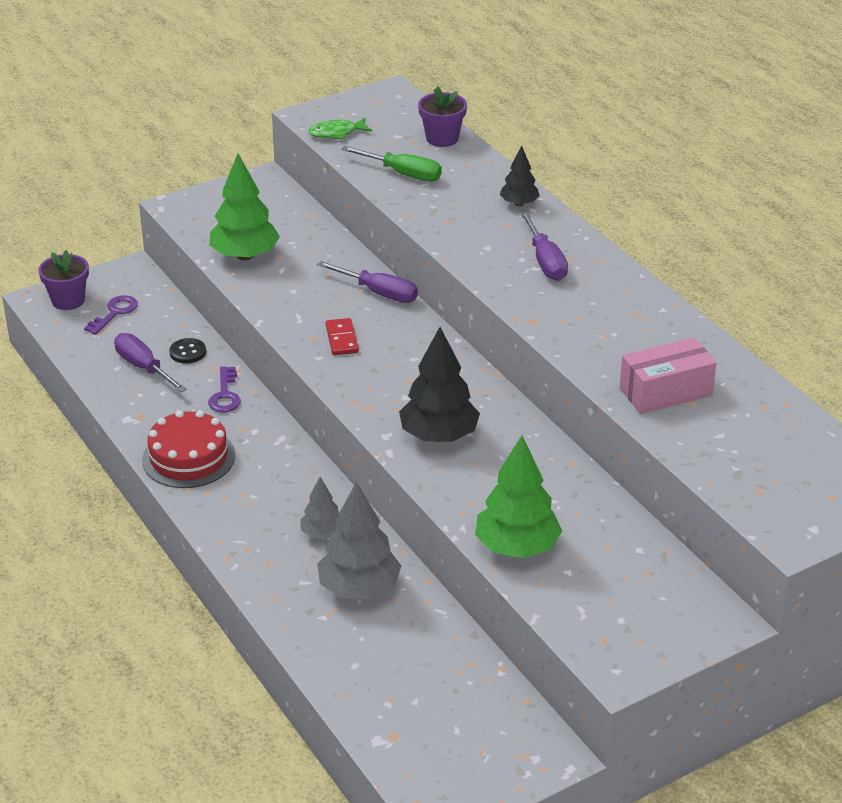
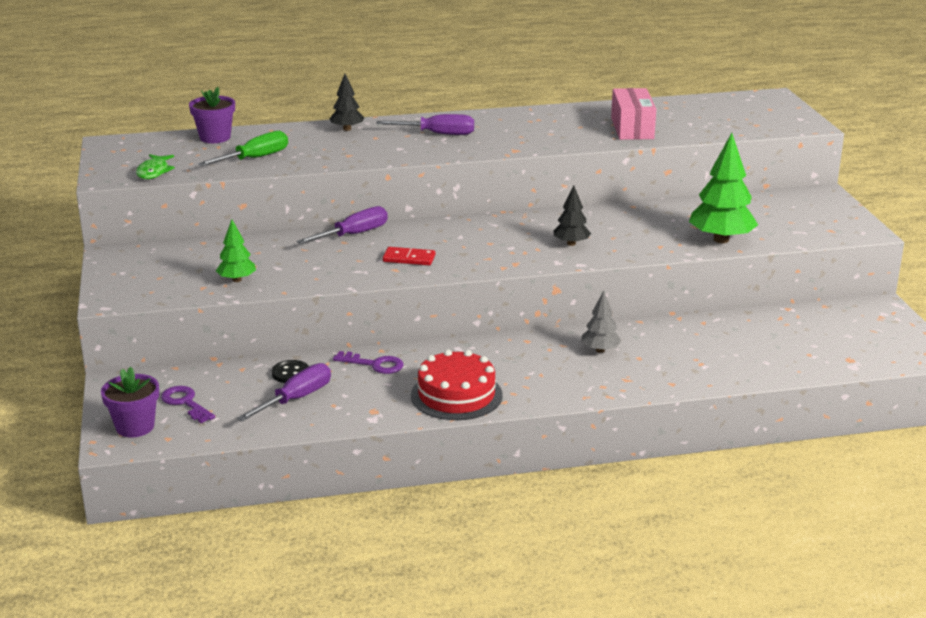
camera: 70 degrees left, 10 degrees down
purple screwdriver [114,333,187,392] -> purple screwdriver turned 150 degrees clockwise [237,363,331,421]
green tree [209,153,280,261] -> green tree [216,219,256,282], size x0.55
grey tree [317,482,401,599] -> none
black tree [399,327,480,442] -> black tree [554,186,591,246], size x0.55

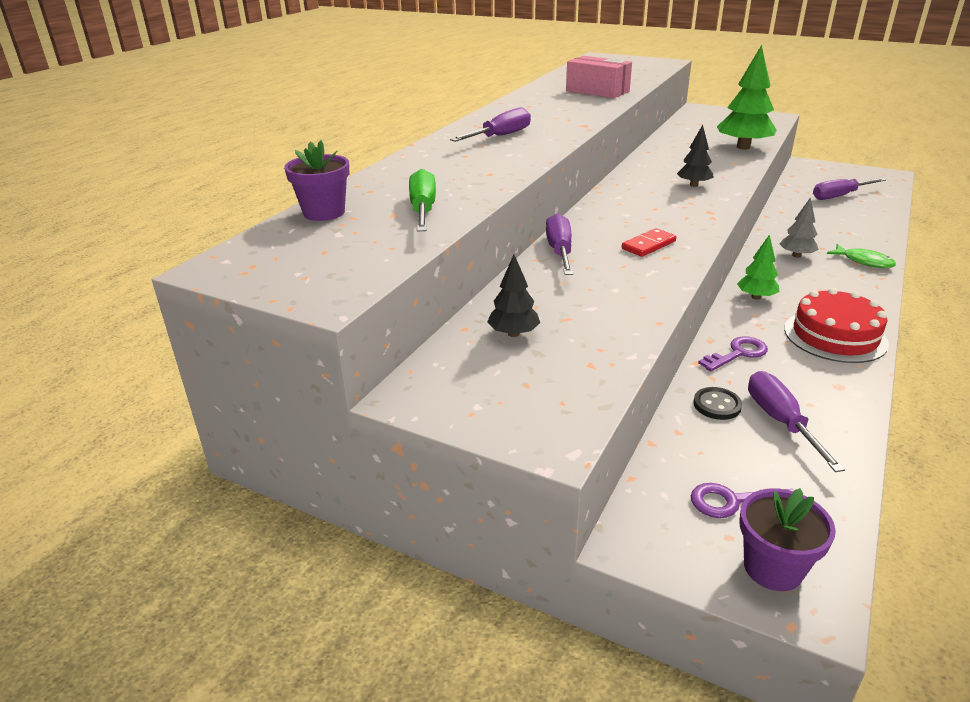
camera: 50 degrees left, 5 degrees up
green fish [136,154,175,179] -> green fish moved to [827,244,896,268]
green tree [216,219,256,282] -> green tree moved to [737,235,779,300]
black tree [329,74,364,131] -> black tree moved to [487,255,540,337]
none -> purple screwdriver [813,178,886,200]

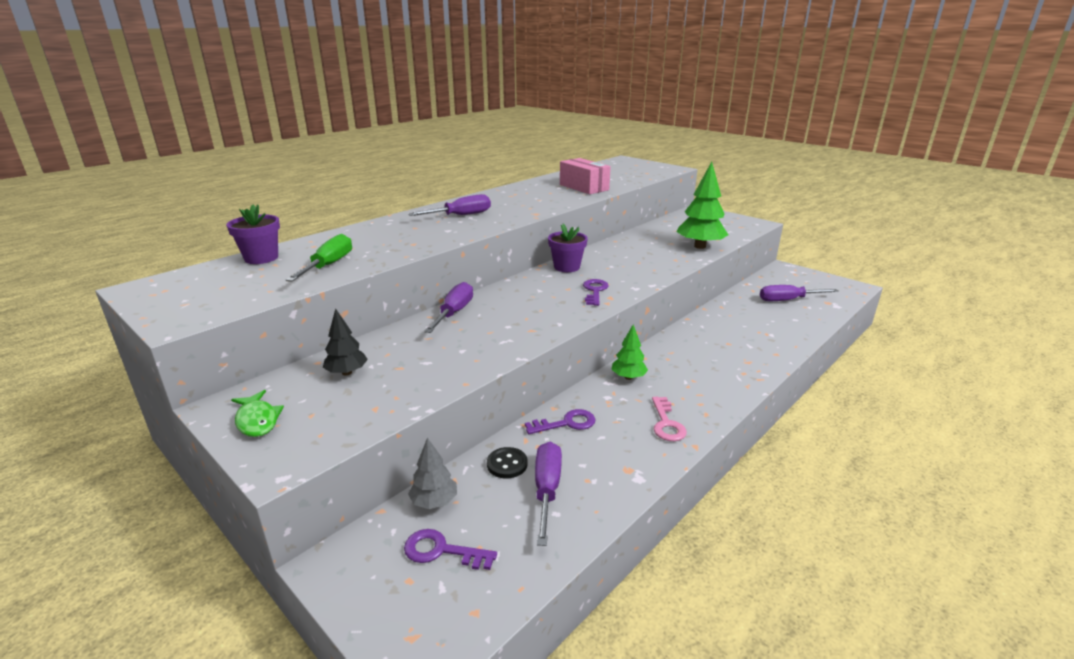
camera: 15 degrees right, 5 degrees down
red domino [622,228,676,257] -> none
black tree [677,125,714,187] -> none
purple flower pot [739,488,836,591] -> purple flower pot moved to [548,224,588,272]
grey tree [780,197,819,258] -> grey tree moved to [408,438,457,509]
red cake [784,288,889,363] -> pink key [652,397,687,441]
green fish [827,244,896,268] -> green fish moved to [231,390,284,437]
none -> purple key [583,279,609,306]

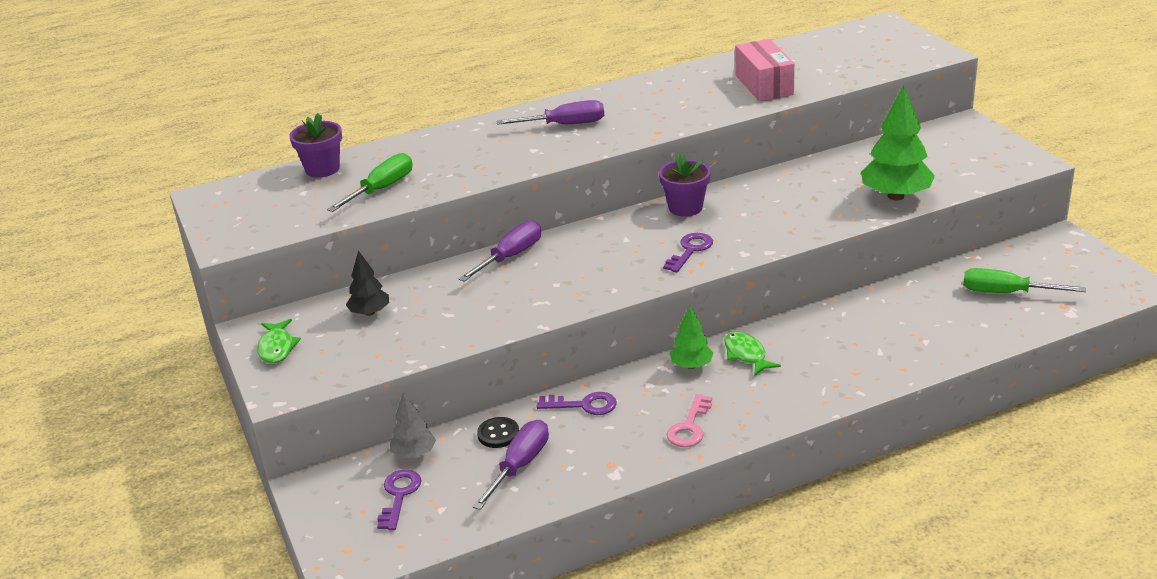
camera: 25 degrees right, 5 degrees up
purple key [404,529,497,570] -> purple key turned 60 degrees clockwise [377,469,421,530]
purple screwdriver [760,285,839,301] -> green screwdriver [963,268,1086,293]
none -> green fish [724,332,781,376]

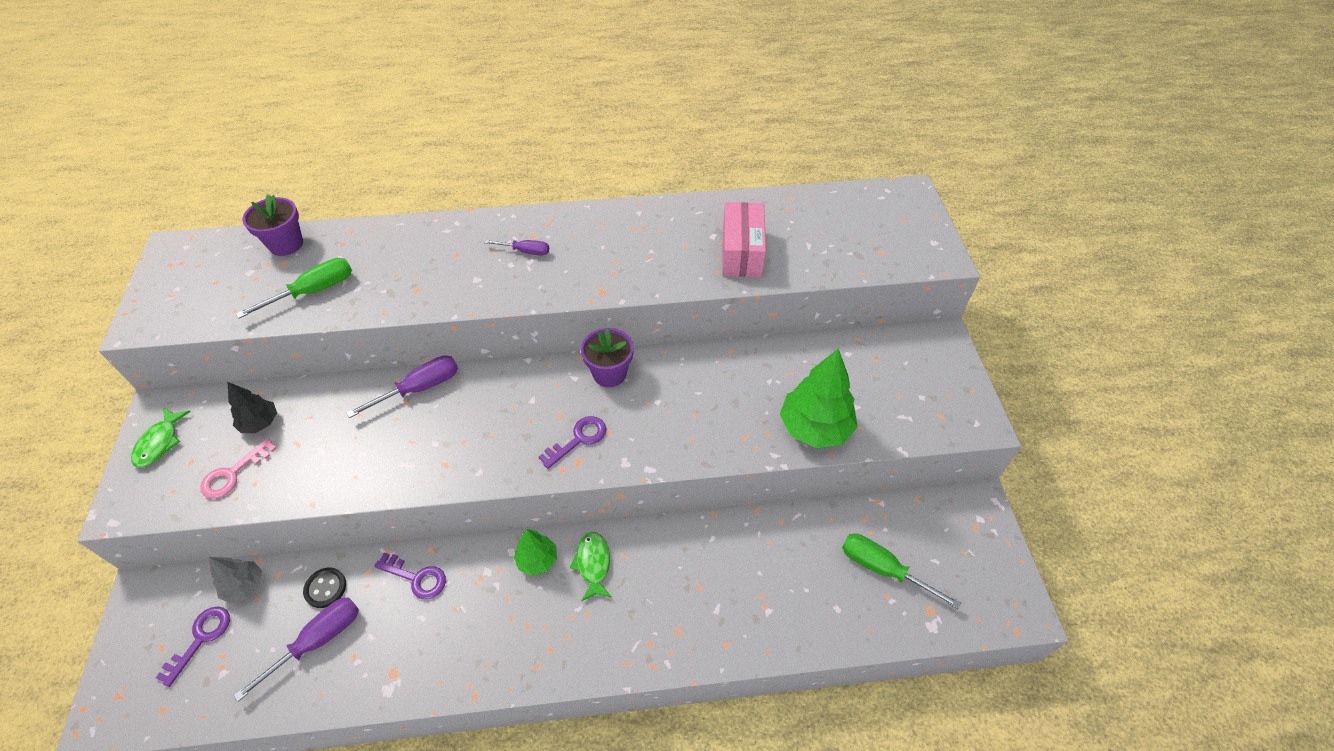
camera: 15 degrees right, 20 degrees up
purple screwdriver [496,100,604,125] -> purple screwdriver [484,240,549,256], size x0.61
pink key [667,394,712,447] -> pink key moved to [200,438,277,499]

